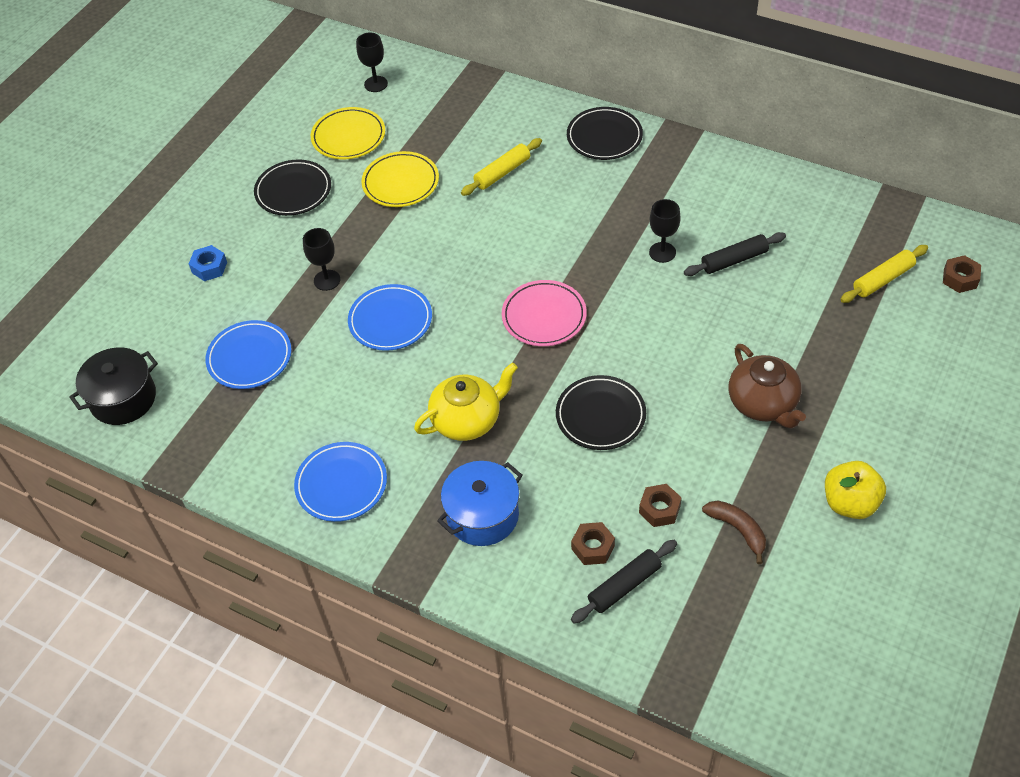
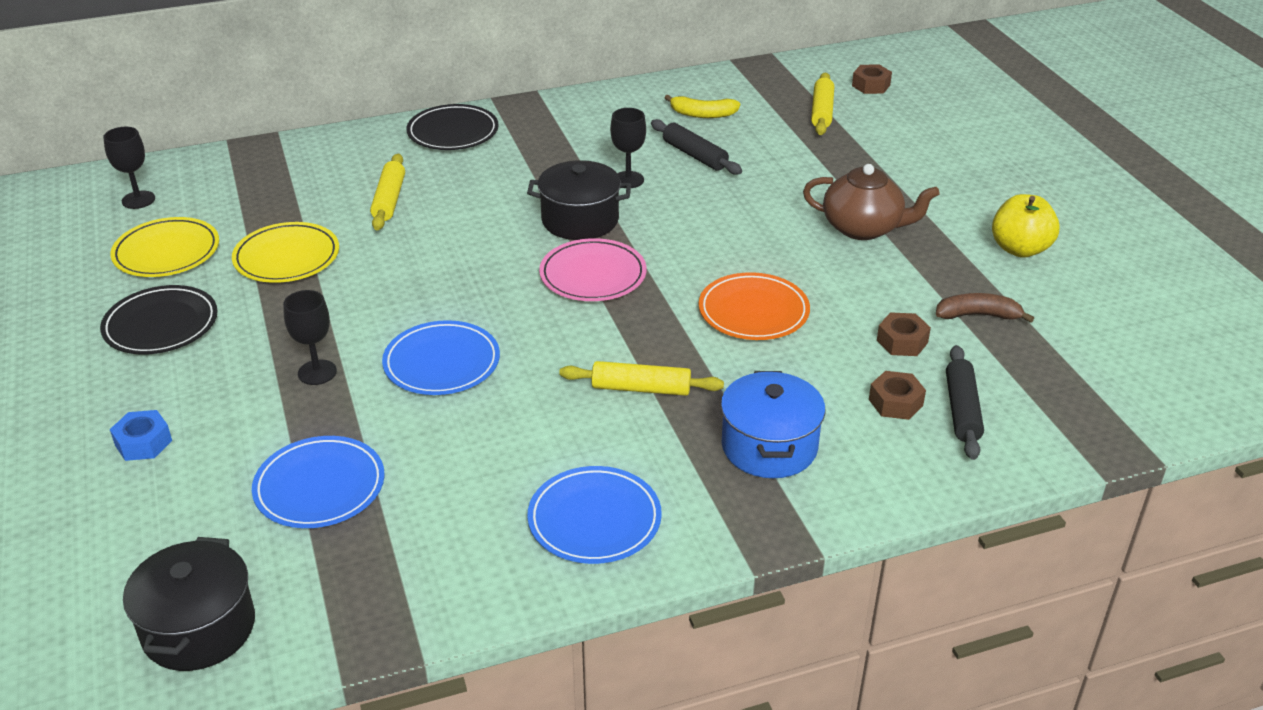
camera: 50 degrees left, 15 degrees down
yellow teapot [414,363,518,441] -> yellow rolling pin [559,361,724,396]
black plate [556,375,646,450] -> orange plate [699,272,810,340]
black rolling pin [684,232,786,276] -> black rolling pin turned 60 degrees counterclockwise [651,119,742,175]
none -> black pot [527,160,631,240]
none -> yellow banana [664,94,740,118]

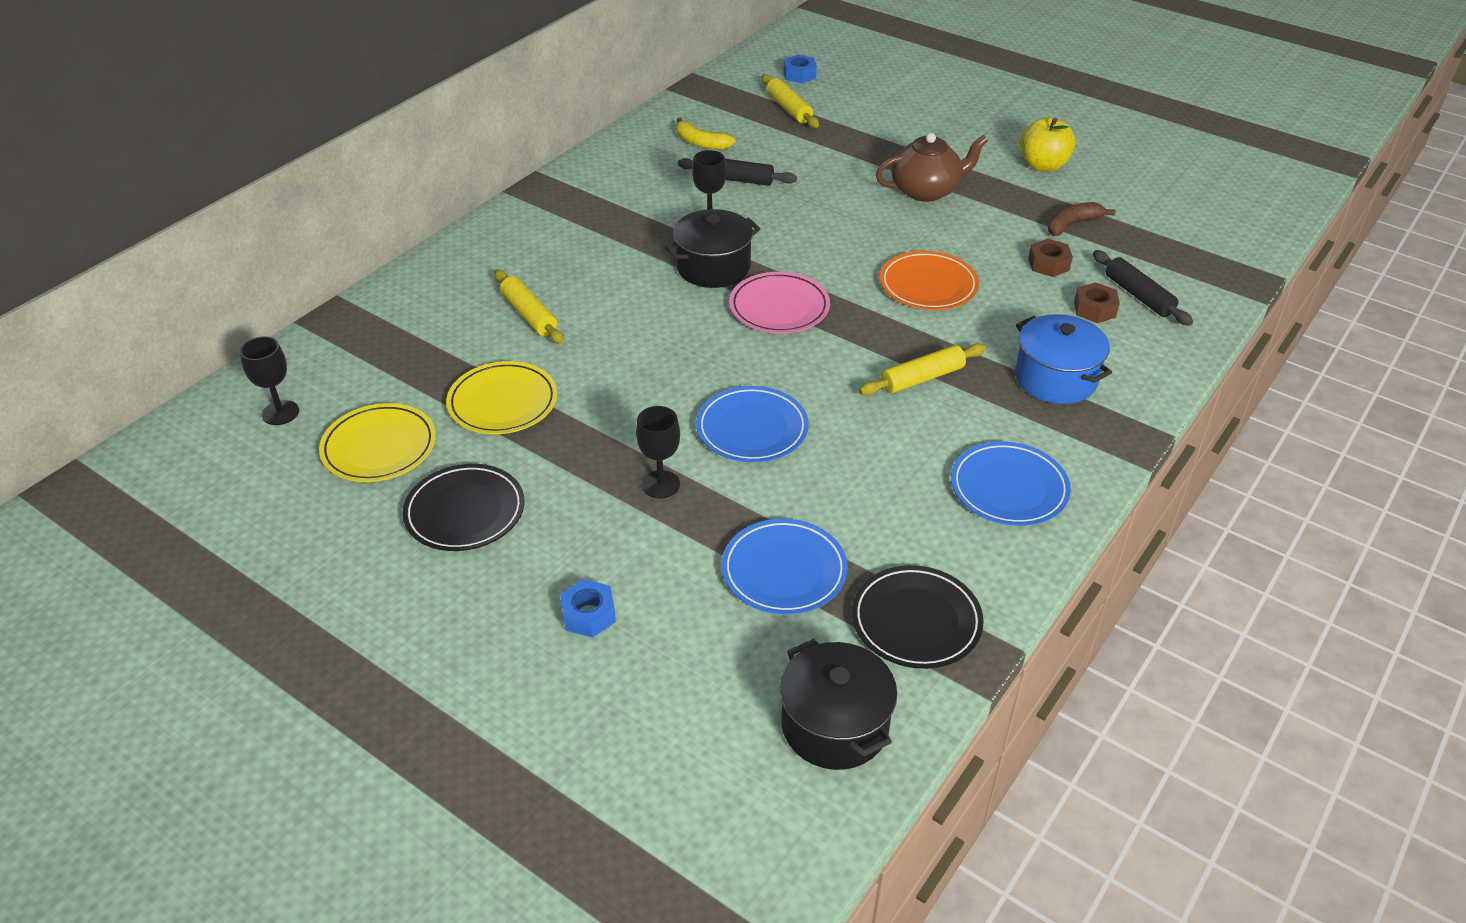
camera: 35 degrees left, 5 degrees up
black plate [406,104,499,150] -> black plate moved to [852,565,984,669]
yellow banana [664,94,740,118] -> yellow banana turned 60 degrees clockwise [676,118,736,150]
brown nut [852,65,892,94] -> blue nut [783,55,817,83]

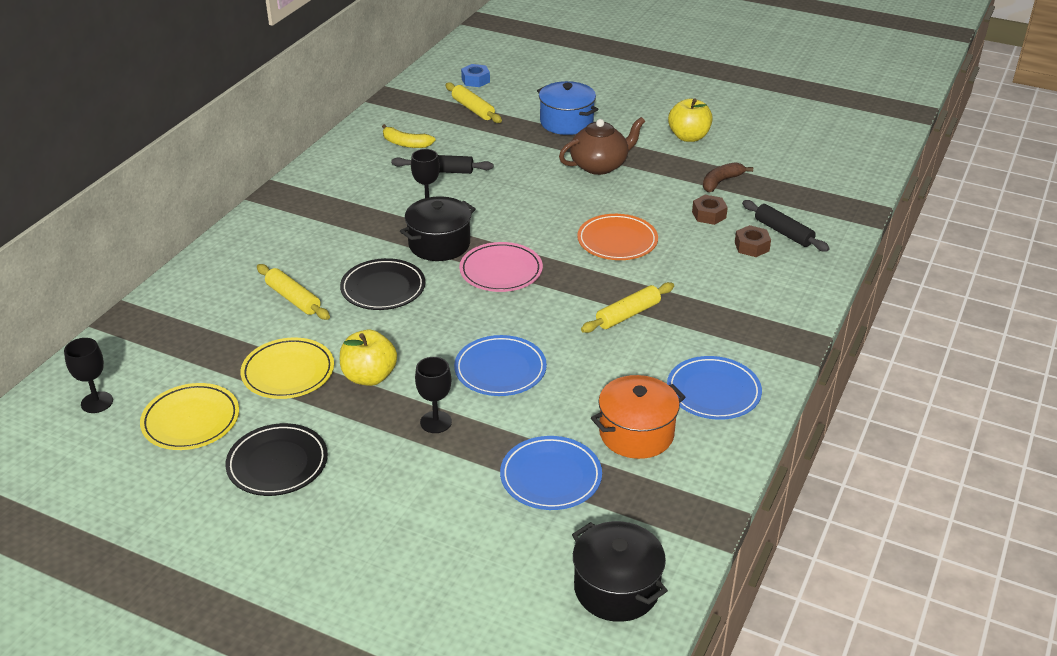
camera: 10 degrees left, 5 degrees down
blue nut [560,579,616,638] -> none
black plate [852,565,984,669] -> black plate moved to [340,258,425,310]
blue pot [1015,314,1112,404] -> blue pot moved to [537,81,598,135]
none -> yellow apple [340,330,397,386]
none -> orange pot [591,375,686,459]

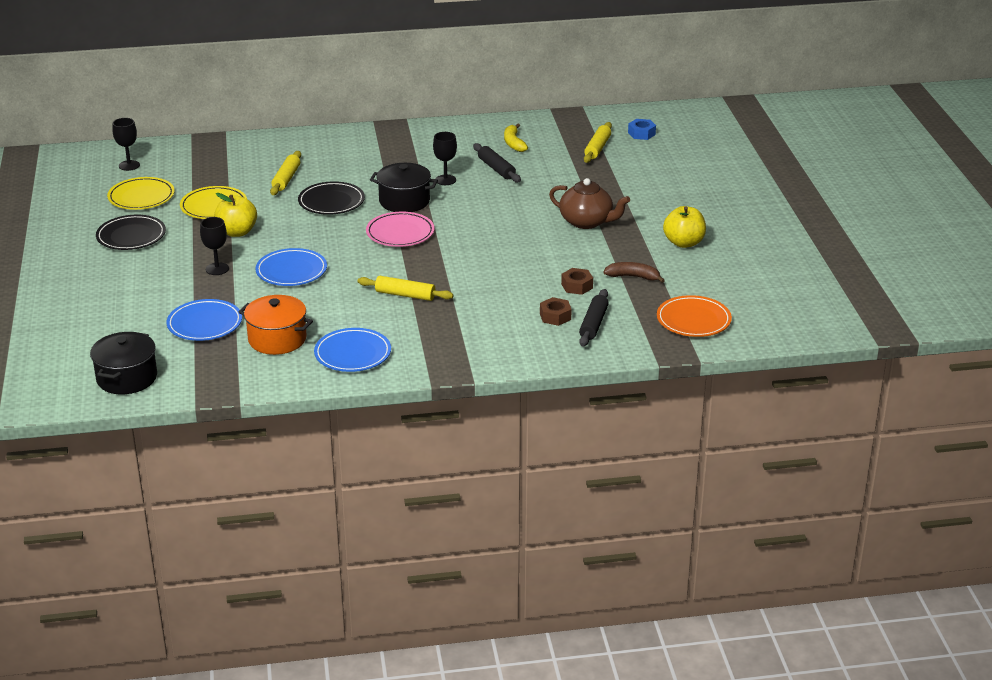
camera: 55 degrees right, 5 degrees down
blue pot [537,81,598,135] -> none
orange plate [577,214,658,260] -> orange plate moved to [657,295,732,337]

